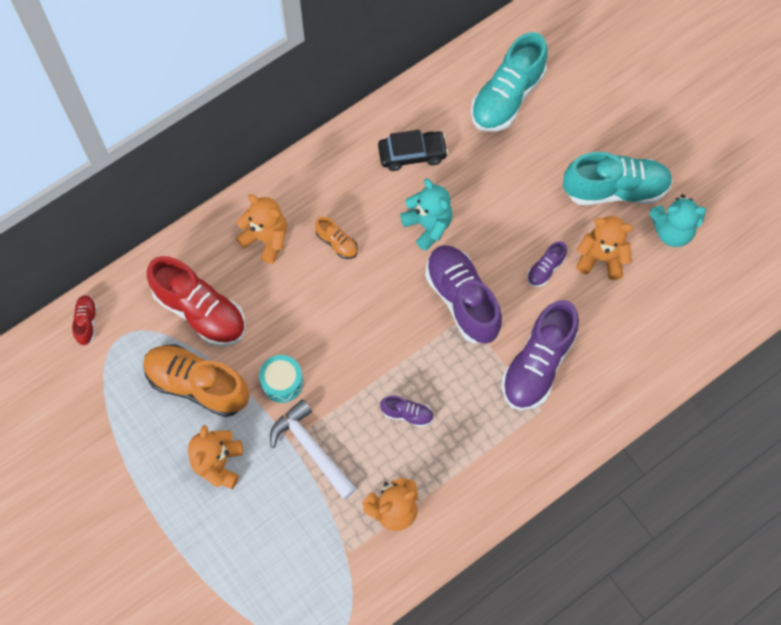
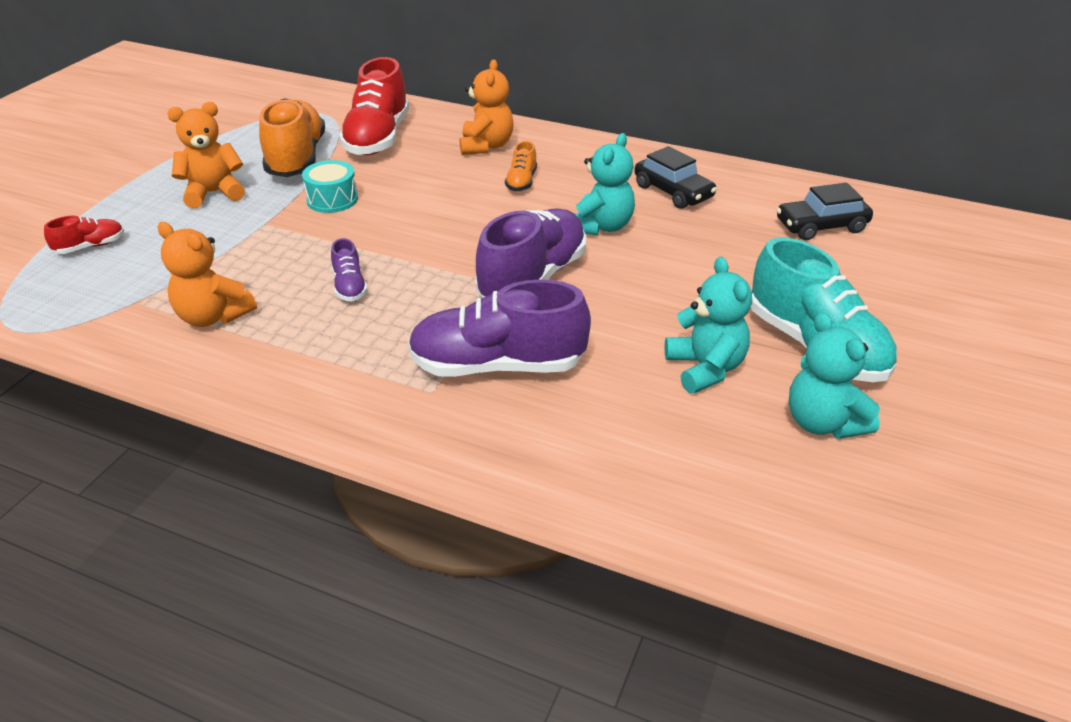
camera: 60 degrees right, 30 degrees down
red shoe [72,295,97,345] -> red shoe moved to [44,216,124,254]
white hammer [270,399,357,499] -> none
turquoise shoe [471,32,548,132] -> black car [776,183,873,240]
purple shoe [527,241,567,287] -> none
orange teddy bear [576,216,633,280] -> turquoise teddy bear [665,257,752,393]

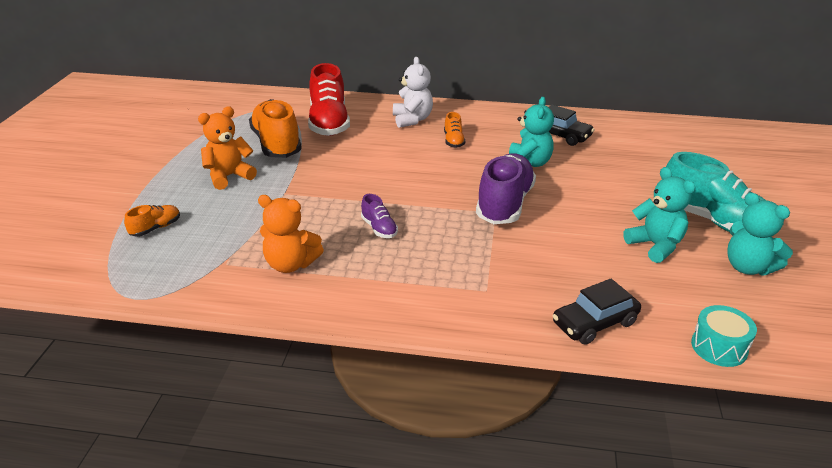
camera: 15 degrees left, 5 degrees down
red shoe [44,216,124,254] -> orange shoe [124,205,180,237]
turquoise drum [302,160,358,213] -> turquoise drum moved to [691,305,757,367]
purple shoe [408,280,591,377] -> none
orange teddy bear [460,59,514,155] -> white teddy bear [393,57,433,128]
black car [776,183,873,240] -> black car moved to [553,279,641,345]

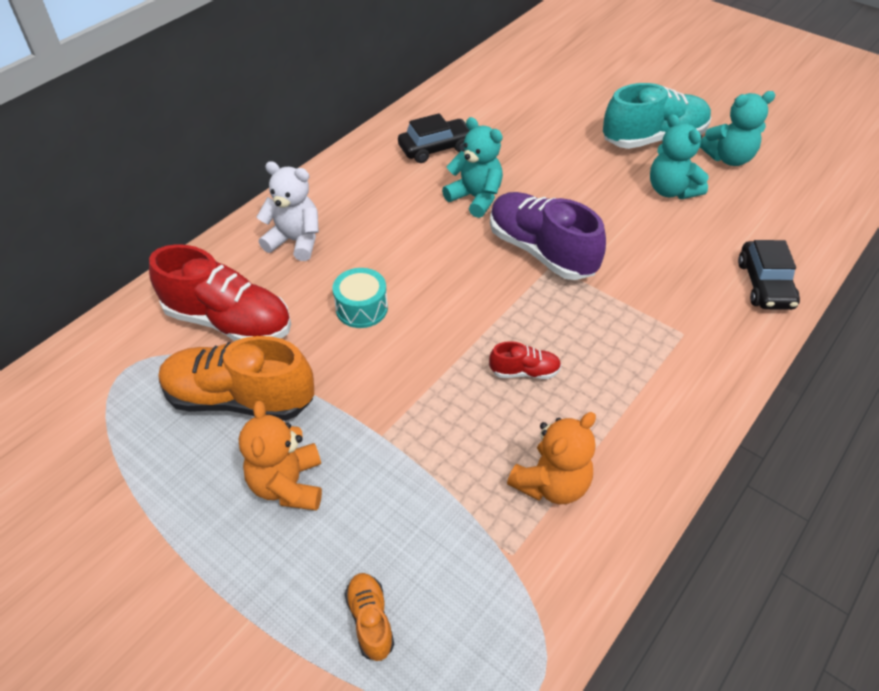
camera: 60 degrees left, 15 degrees up
purple shoe [361,194,398,238] -> red shoe [489,341,561,379]
orange shoe [444,112,465,148] -> none
turquoise teddy bear [623,167,696,263] -> turquoise teddy bear turned 120 degrees counterclockwise [650,114,709,199]
turquoise drum [691,305,757,367] -> turquoise drum moved to [333,268,388,328]

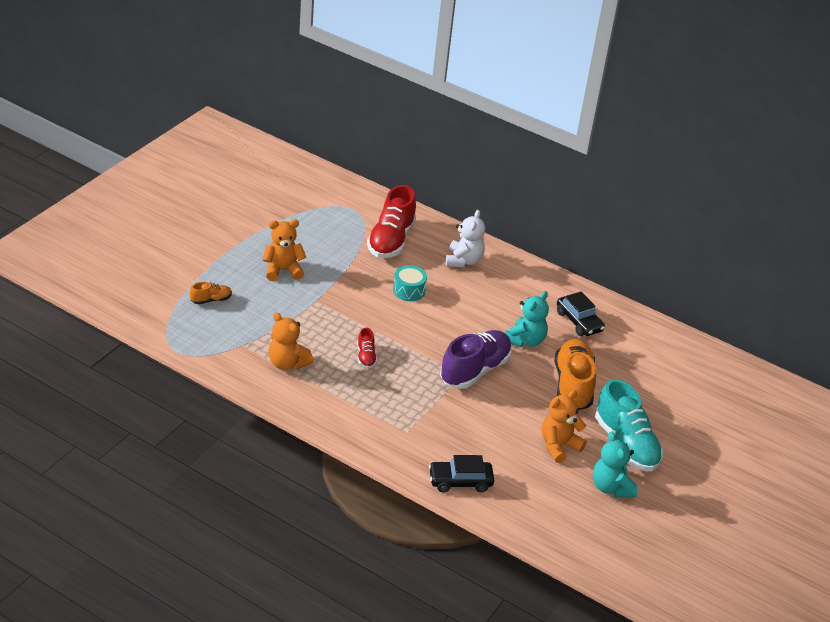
camera: 80 degrees right, 10 degrees down
orange shoe [159,336,314,421] -> orange shoe moved to [555,339,596,410]
turquoise teddy bear [650,114,709,199] -> orange teddy bear [542,390,587,463]

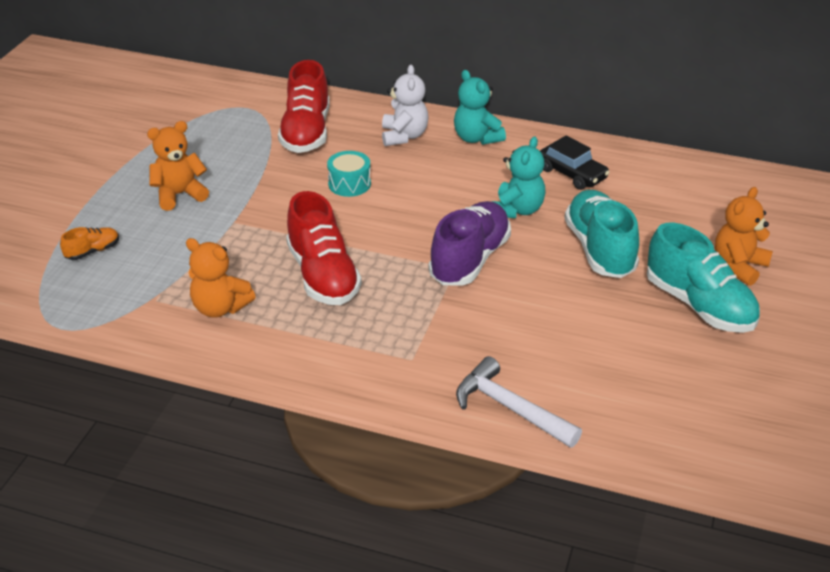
camera: 10 degrees left, 0 degrees up
red shoe [357,328,377,369] -> red shoe [286,191,362,305], size x2.15
black car [429,455,494,493] -> white hammer [456,356,582,448]
orange teddy bear [542,390,587,463] -> orange teddy bear moved to [715,187,773,286]
orange shoe [555,339,596,410] -> turquoise shoe [564,190,639,278]
turquoise teddy bear [593,431,637,498] -> turquoise teddy bear moved to [454,70,506,145]

